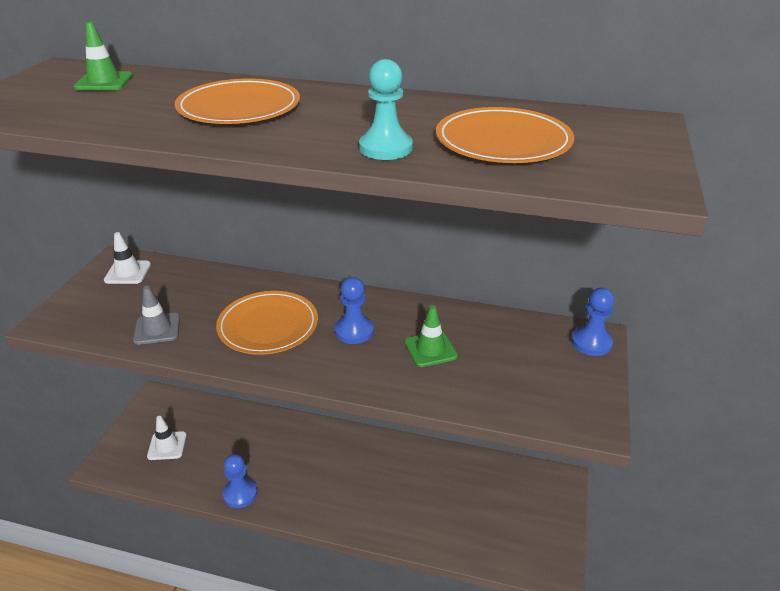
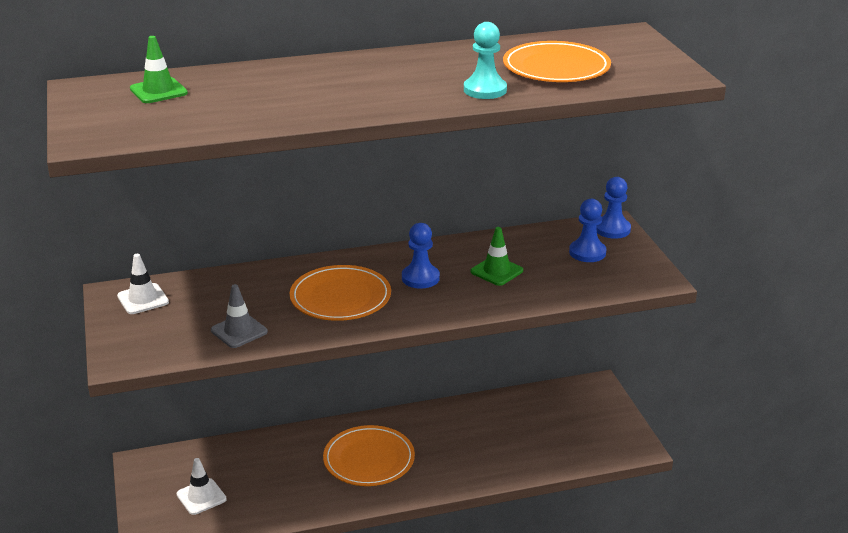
camera: 30 degrees left, 5 degrees down
orange plate [175,78,300,124] -> orange plate moved to [323,425,415,486]
blue pawn [223,454,257,508] -> blue pawn moved to [569,199,606,262]

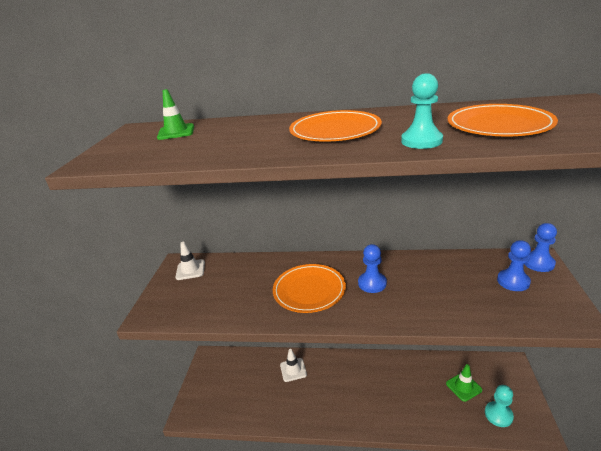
camera: 25 degrees right, 0 degrees up
white traffic cone [177,458,227,515] -> white traffic cone moved to [280,349,307,382]
grey traffic cone [211,284,268,348] -> none
orange plate [323,425,415,486] -> orange plate moved to [289,110,382,142]
green traffic cone [470,227,523,286] -> green traffic cone moved to [446,364,482,402]
none -> turquoise pawn [485,385,514,427]

